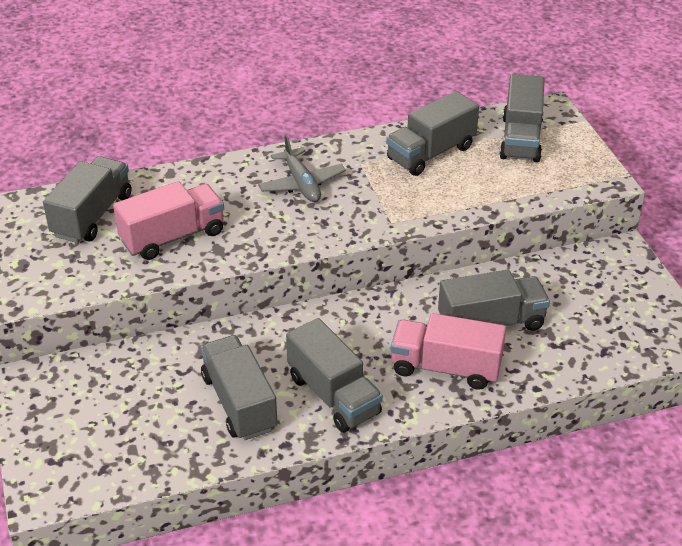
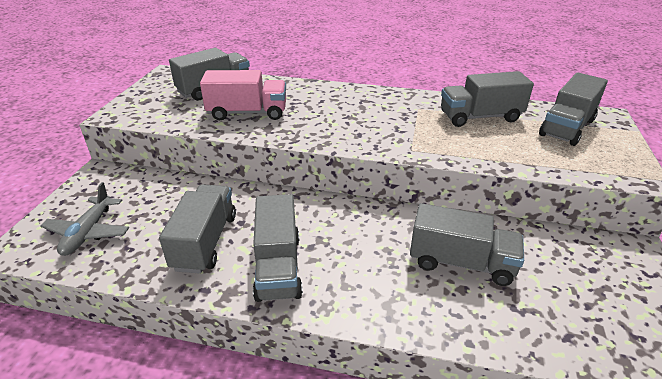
camera: 30 degrees right, 5 degrees down
grey plane [258,134,346,202] -> grey plane moved to [40,182,129,256]
pink truck [391,313,506,390] -> none

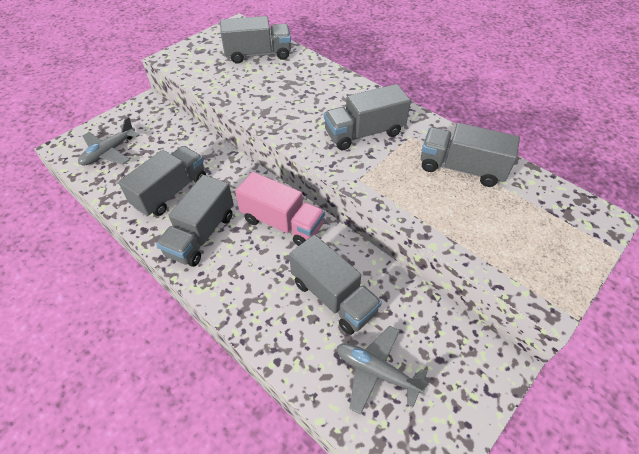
camera: 30 degrees right, 15 degrees up
pink truck [200,70,286,120] -> pink truck moved to [235,172,325,246]
grey truck [539,72,608,146] -> grey truck moved to [324,84,411,150]
none -> grey plane [337,325,429,415]

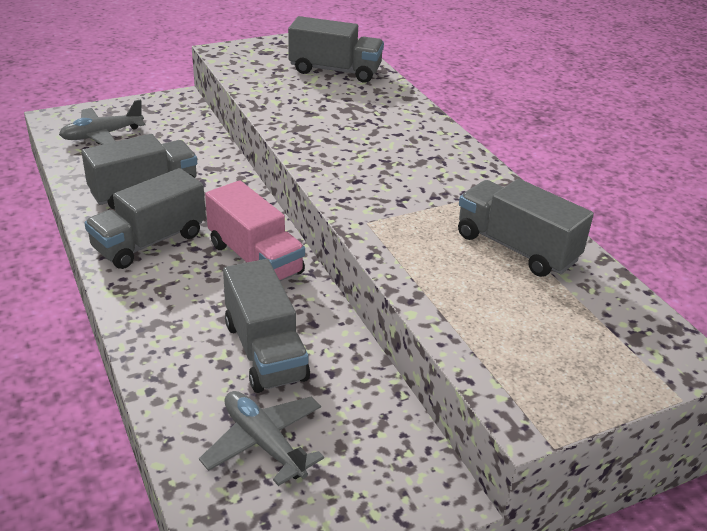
camera: 20 degrees right, 15 degrees down
grey truck [324,84,411,150] -> none

